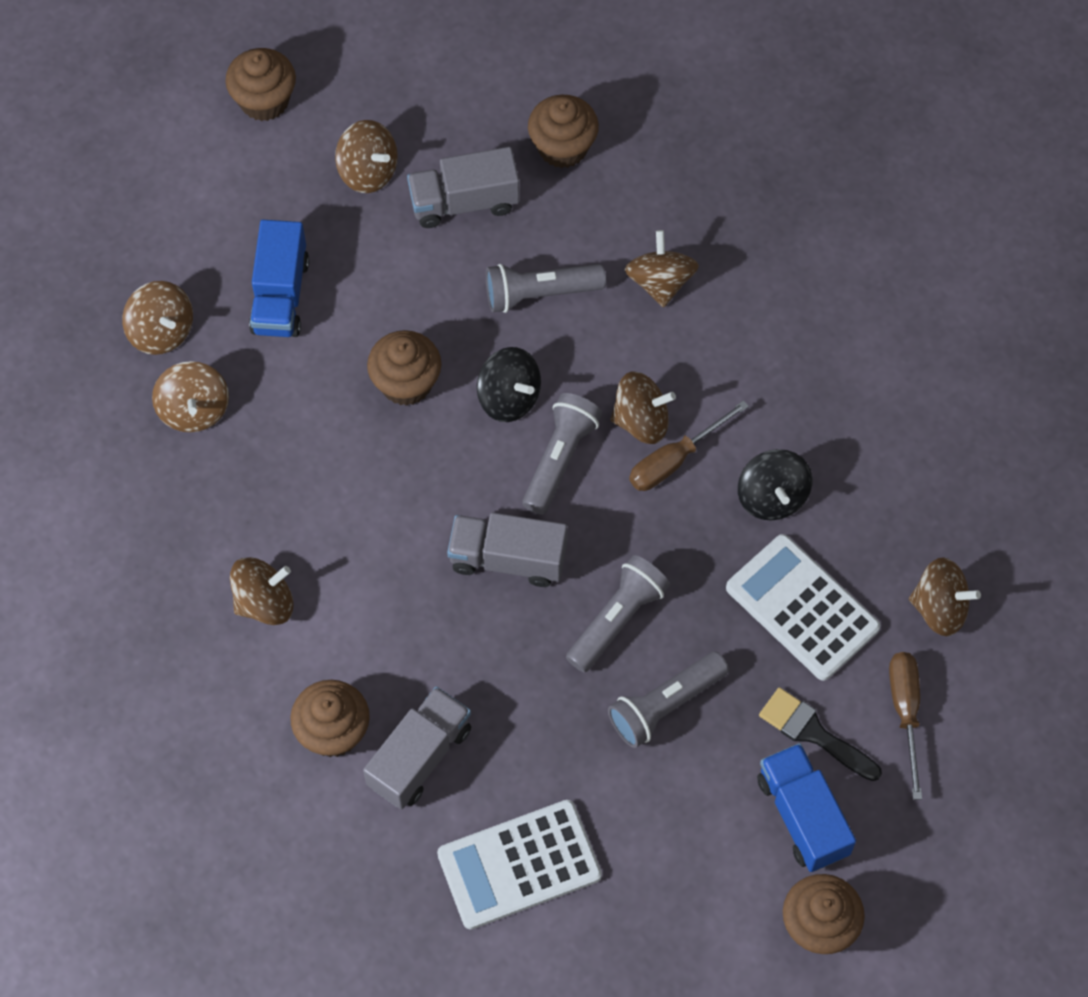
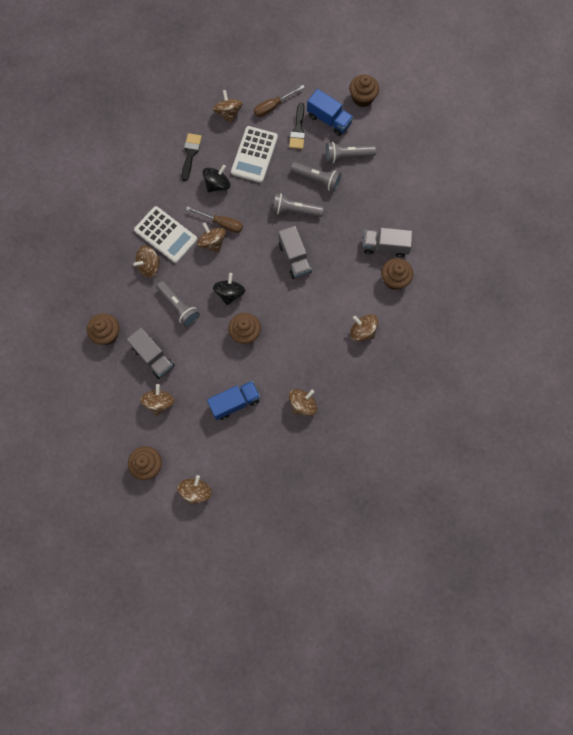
camera: 120 degrees left, 10 degrees up
brown spinning top [122,281,193,355] -> brown spinning top moved to [177,475,212,505]
white calculator [437,800,602,930] -> white calculator moved to [134,206,197,263]
grey flashlight [522,393,602,515] -> grey flashlight moved to [326,142,376,163]
blue truck [757,743,856,872] -> blue truck turned 90 degrees counterclockwise [307,89,353,136]
none -> black brush [182,133,202,181]

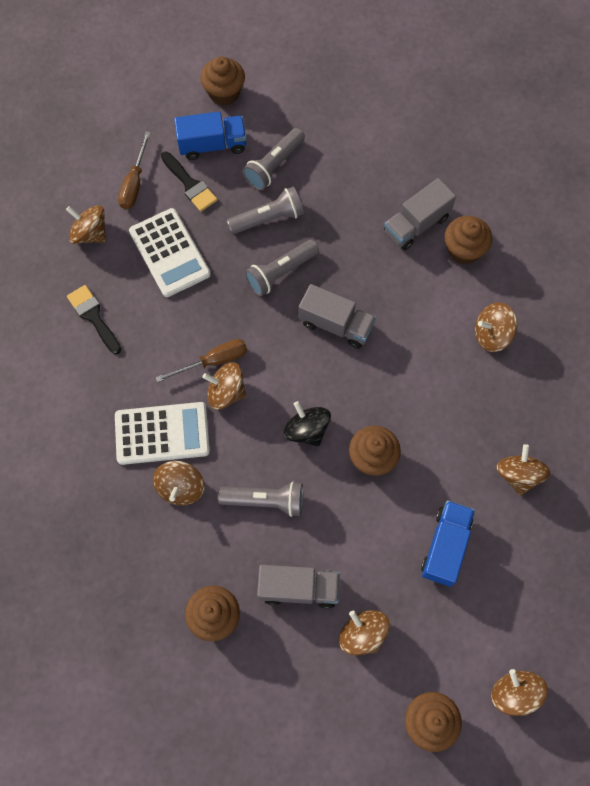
camera: 45 degrees left, 5 degrees down
black spinning top [203,165,230,192] -> none

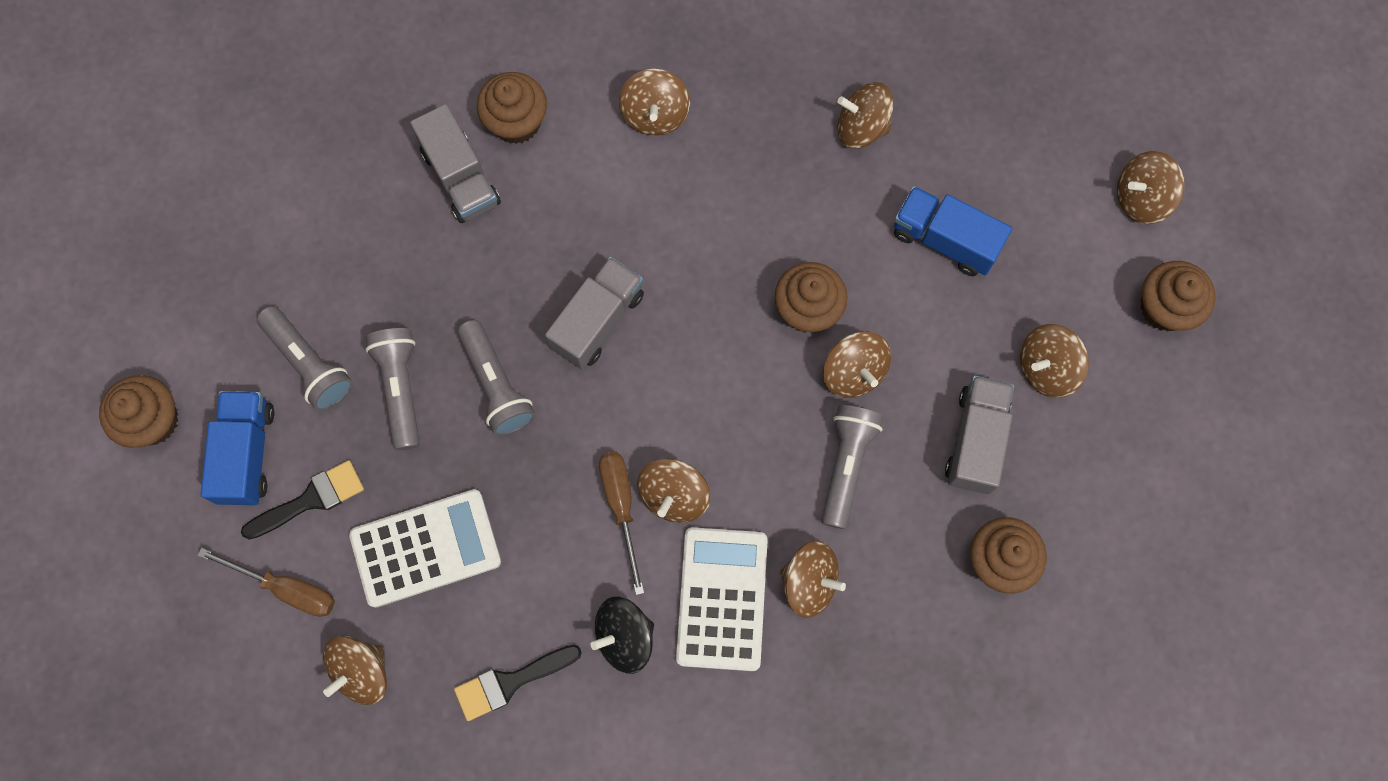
camera: 80 degrees left, 5 degrees up
black spinning top [284,401,331,446] -> black spinning top moved to [591,597,654,674]
none -> brown spinning top [823,331,891,398]

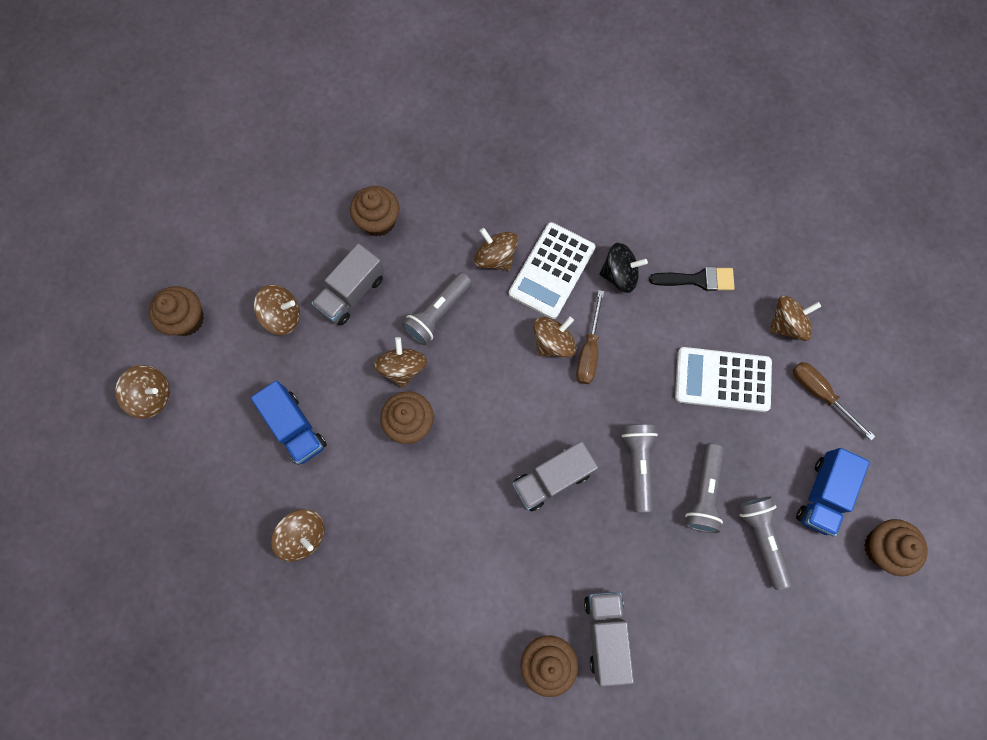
camera: 155 degrees left, 0 degrees up
black brush [241,460,364,539] -> none
brown spinning top [619,69,690,136] -> none

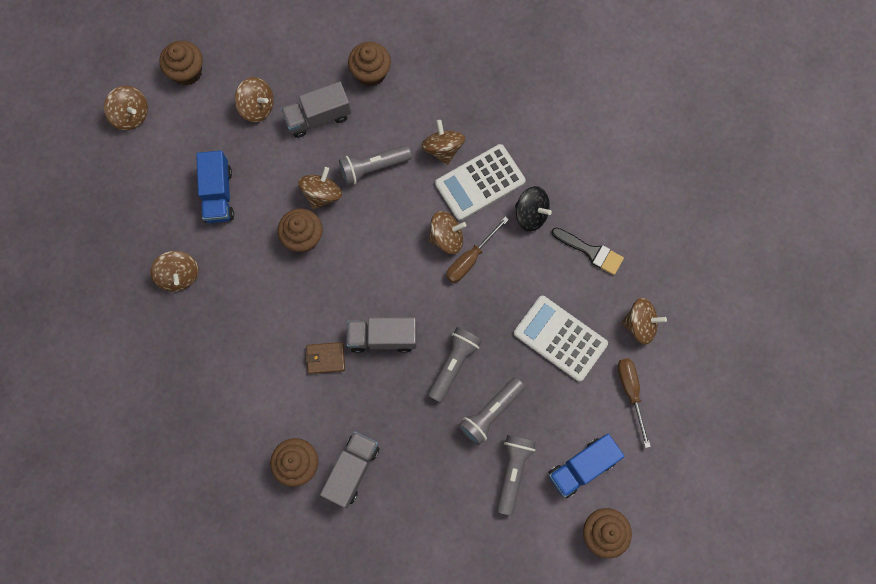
camera: 30 degrees right, 0 degrees up
none -> brown wallet [305,342,345,374]

